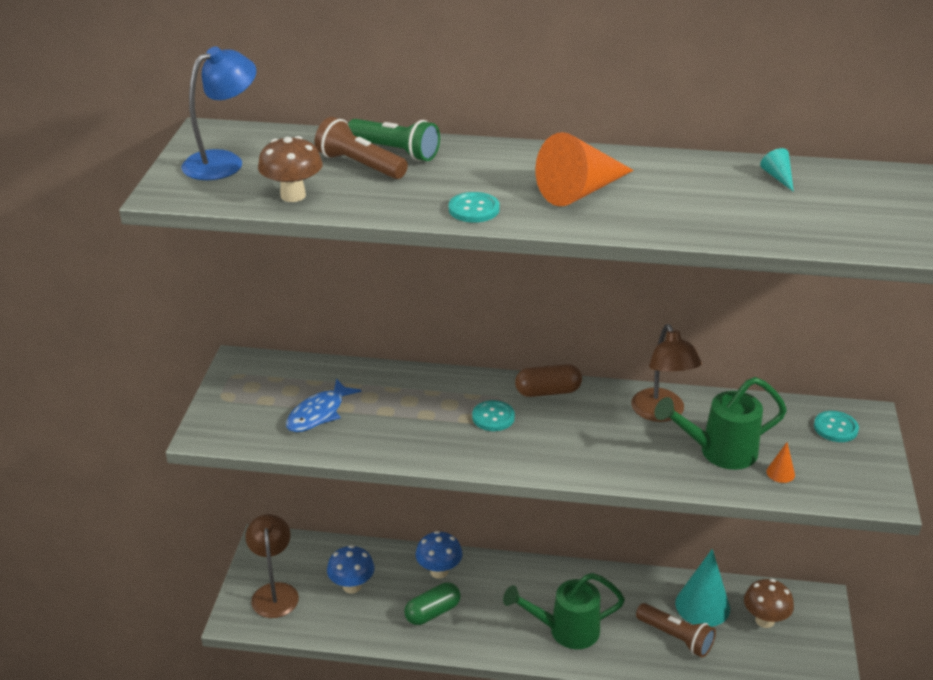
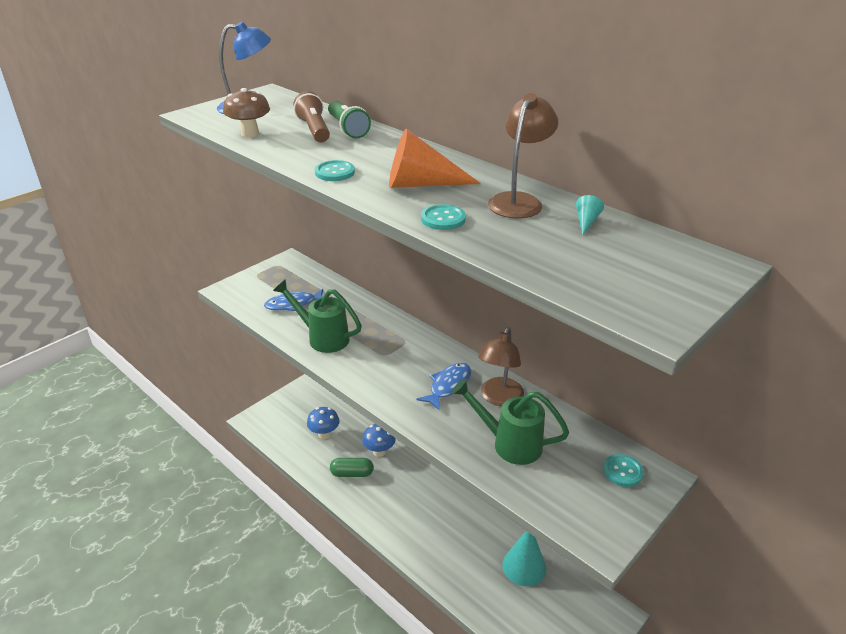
camera: 35 degrees right, 0 degrees up
brown lamp [245,514,299,618] -> brown lamp moved to [488,93,558,218]
turquoise button [472,400,515,431] -> turquoise button moved to [421,204,466,230]
green watering can [503,573,625,649] -> green watering can moved to [273,279,362,353]
brown capsule [515,364,582,397] -> none
brown flashlight [636,603,716,658] -> none
brown mushroom [744,579,794,628] -> none
orange cone [766,442,795,483] -> none
none -> blue fish [417,363,471,411]

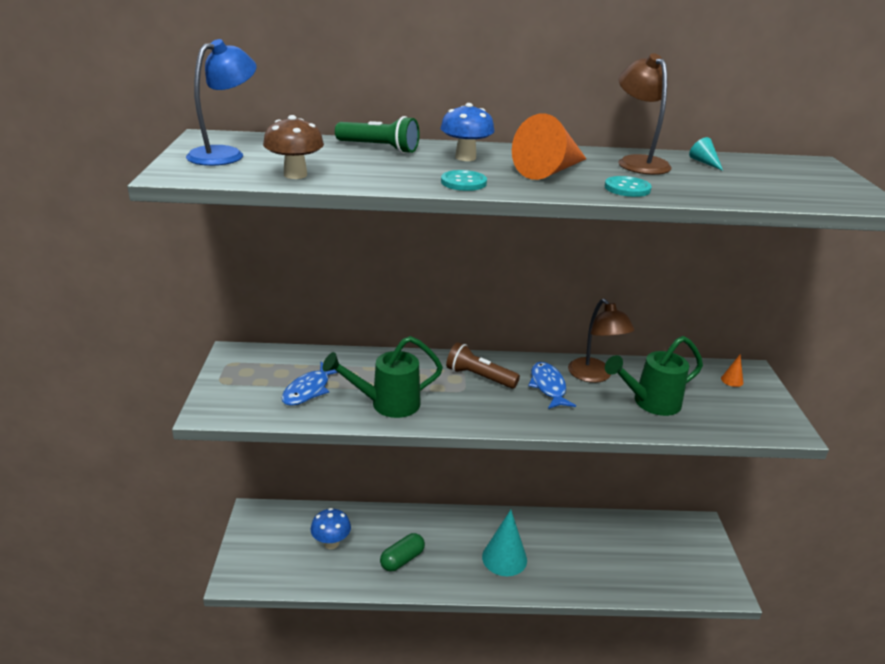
camera: 45 degrees left, 5 degrees down
brown flashlight [293,91,330,142] -> brown flashlight moved to [446,342,520,389]
blue mushroom [362,424,396,457] -> blue mushroom moved to [441,103,495,161]
turquoise cone [502,531,546,586] -> turquoise cone moved to [482,510,527,576]
turquoise button [603,454,644,487] -> orange cone [721,355,743,387]

